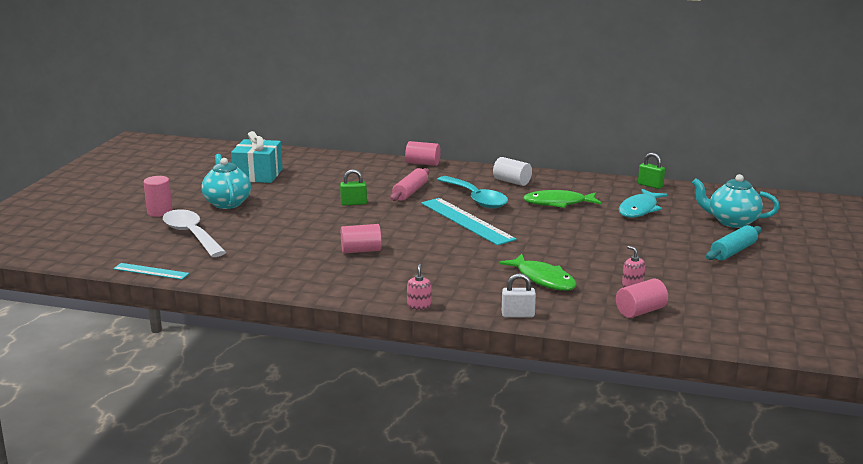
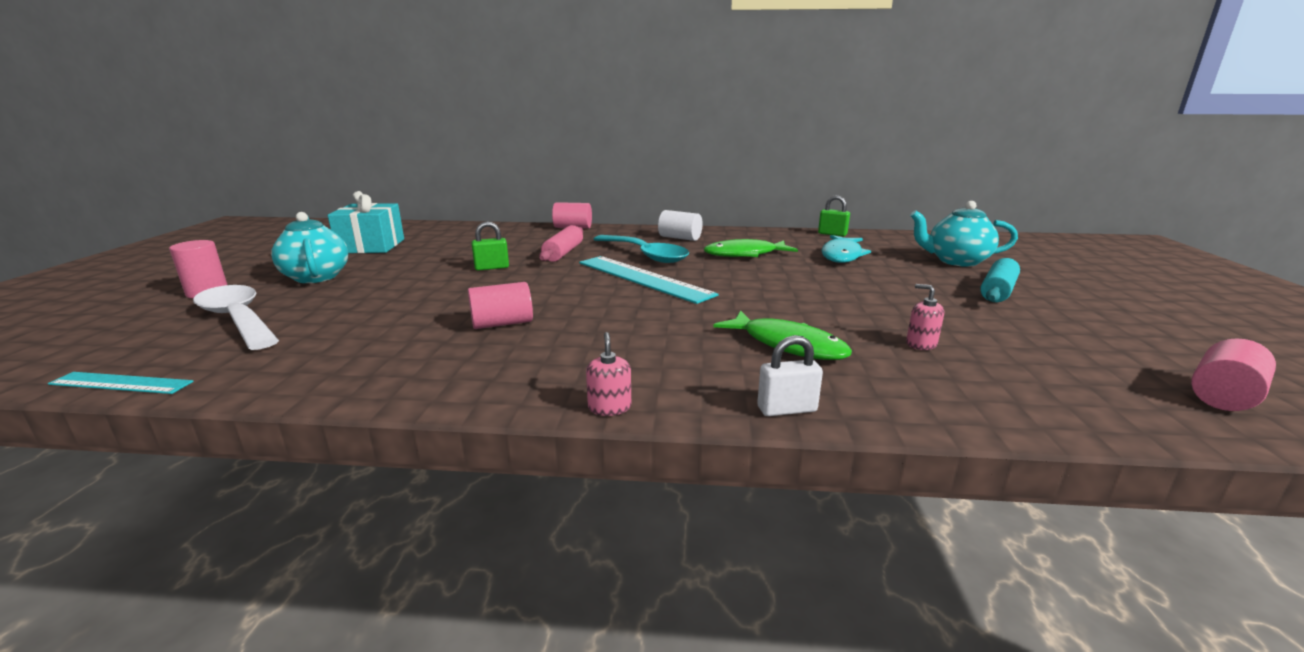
camera: 10 degrees left, 0 degrees up
pink cylinder [616,279,668,318] -> pink cylinder moved to [1191,338,1276,411]

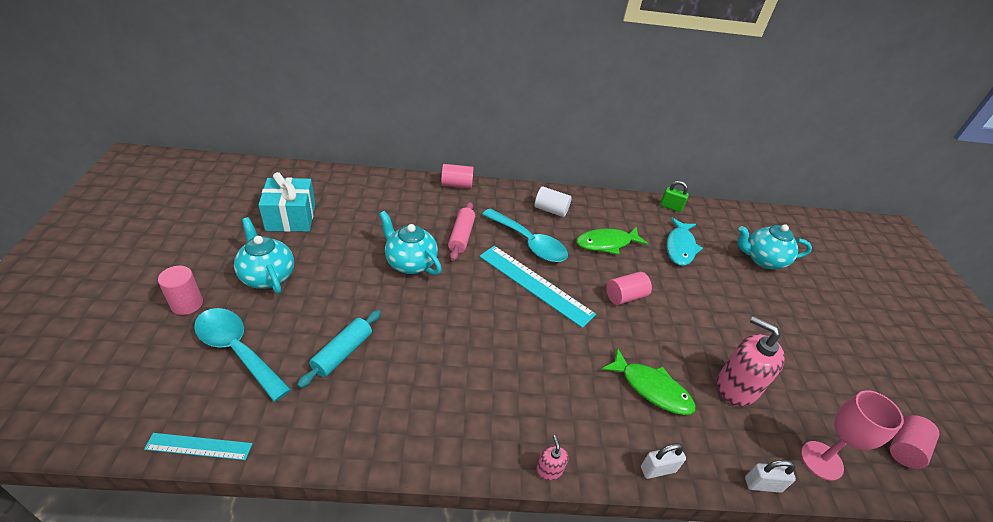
camera: 10 degrees left, 20 degrees up
white spoon [193,285,279,350] -> turquoise spoon [194,308,291,402]
pink cylinder [468,282,533,329] -> pink cylinder moved to [606,272,652,305]
green padlock [471,221,509,271] -> turquoise teapot [379,211,442,275]
pink soap dispenser [906,284,944,350] -> pink soap dispenser [717,316,785,406], size x2.21
turquoise rolling pin [980,258,1020,302] -> turquoise rolling pin moved to [297,310,381,388]
none -> white padlock [745,460,796,493]
none -> pink goblet [801,390,904,481]

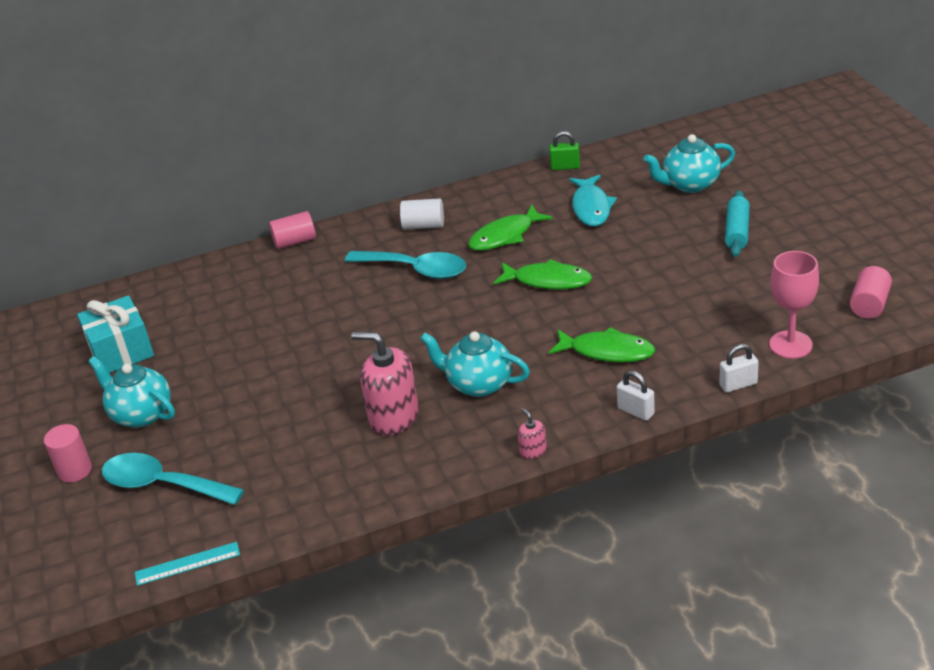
camera: 10 degrees left, 5 degrees down
turquoise rolling pin [297,310,381,388] -> turquoise rolling pin moved to [725,190,750,257]
turquoise teapot [379,211,442,275] -> turquoise teapot moved to [420,331,530,397]
pink rolling pin [448,202,475,261] -> none
turquoise ruler [479,246,596,328] -> none
pink cylinder [606,272,652,305] -> green fish [493,259,592,290]
white padlock [641,443,686,479] -> white padlock turned 75 degrees clockwise [617,370,655,421]
pink soap dispenser [717,316,785,406] -> pink soap dispenser moved to [352,332,419,436]

